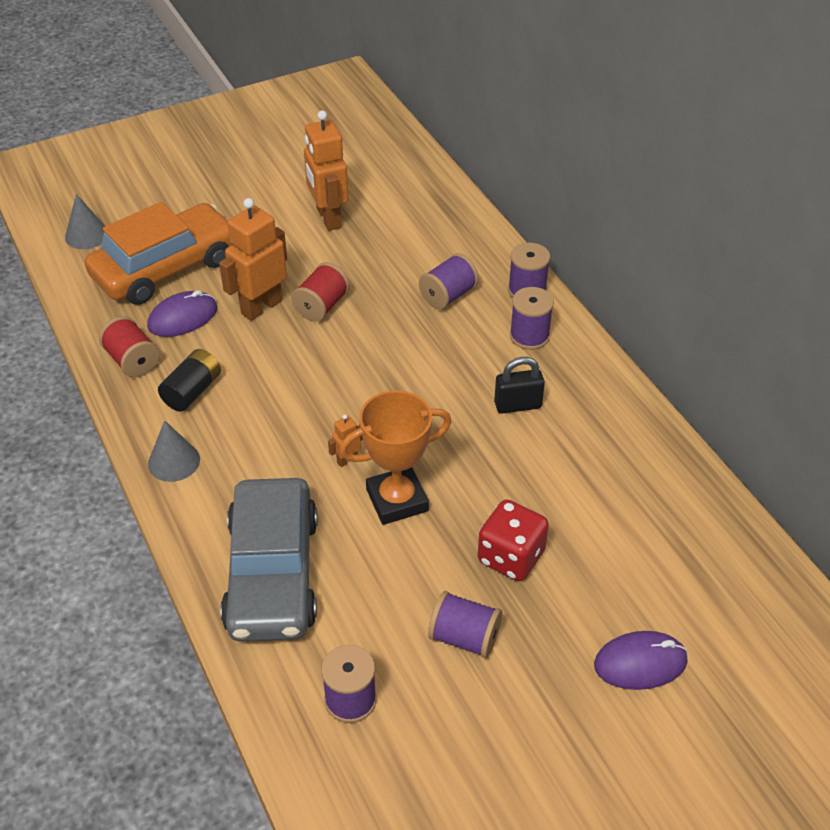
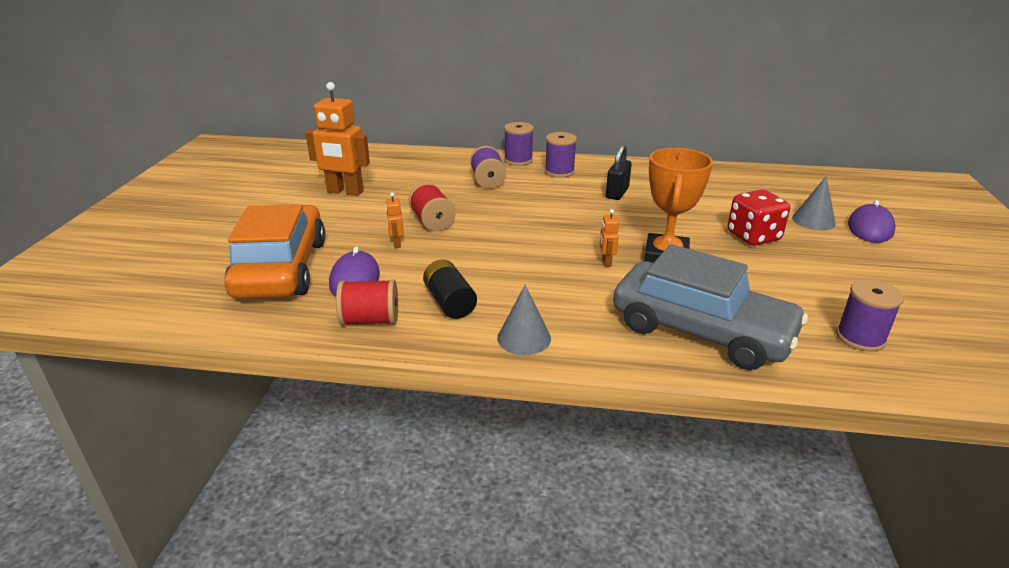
camera: 55 degrees left, 15 degrees down
grey cone [65,194,105,249] -> grey cone moved to [792,176,836,230]
orange robot [219,198,287,321] -> orange robot [386,193,404,248], size x0.44
purple spool [428,591,502,658] -> none

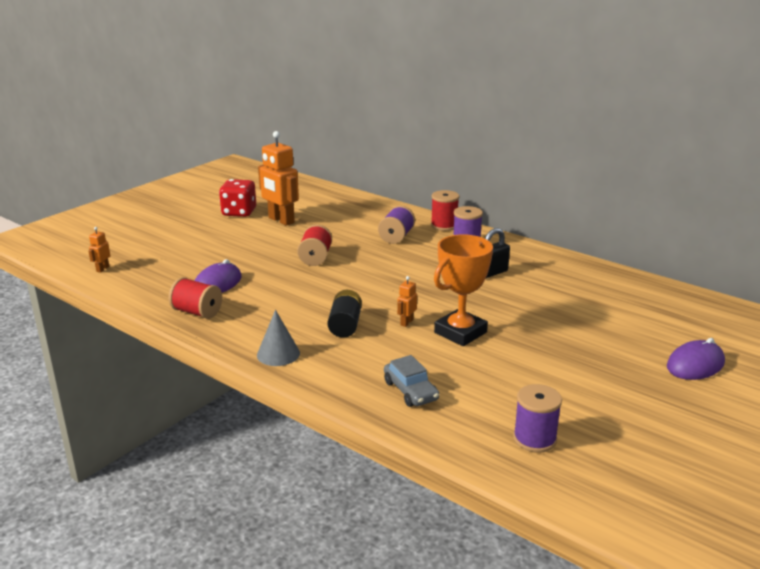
camera: 30 degrees right, 5 degrees down
orange car [224,204,326,299] -> none
orange robot [386,193,404,248] -> orange robot moved to [88,227,110,273]
black battery [423,260,477,319] -> black battery moved to [327,290,362,338]
purple spool [504,122,534,166] -> red spool [431,190,459,231]
grey car [613,244,808,370] -> grey car [384,355,439,407], size x0.45
red dice [728,190,790,246] -> red dice moved to [219,179,256,217]
grey cone [792,176,836,230] -> none

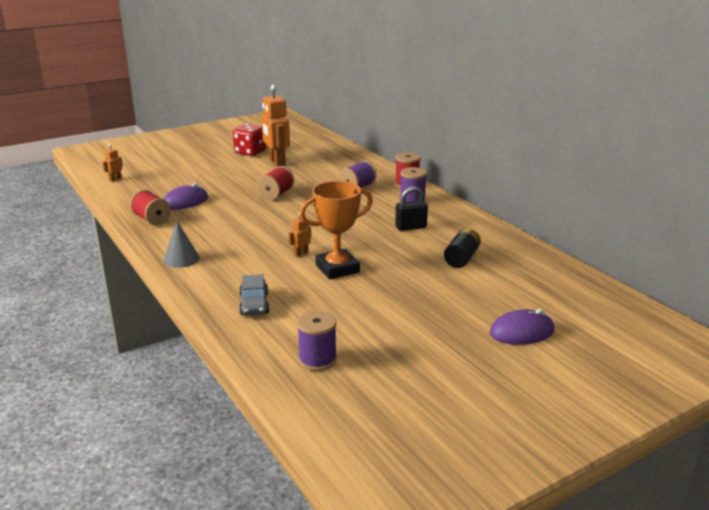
camera: 20 degrees right, 0 degrees up
black battery [327,290,362,338] -> black battery moved to [444,228,481,268]

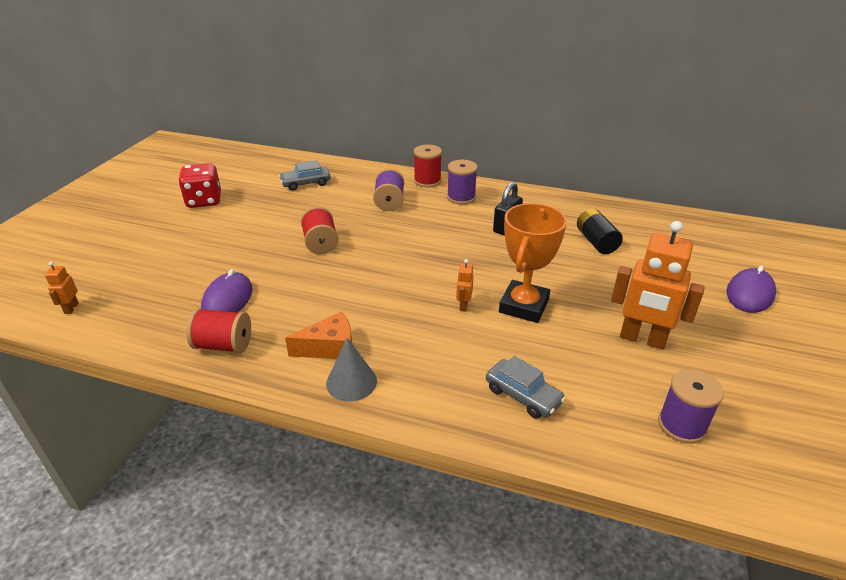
camera: 40 degrees left, 10 degrees up
orange robot [261,85,290,167] -> orange robot moved to [611,221,704,349]
none -> grey car [279,160,331,191]
none -> orange cheese [285,312,352,359]

